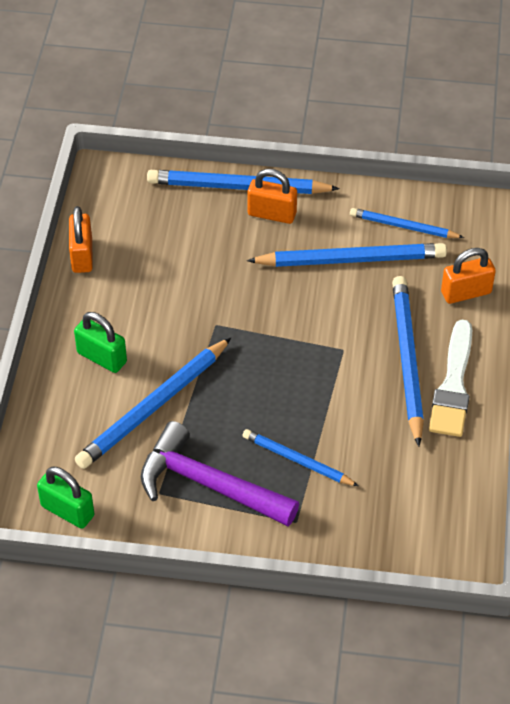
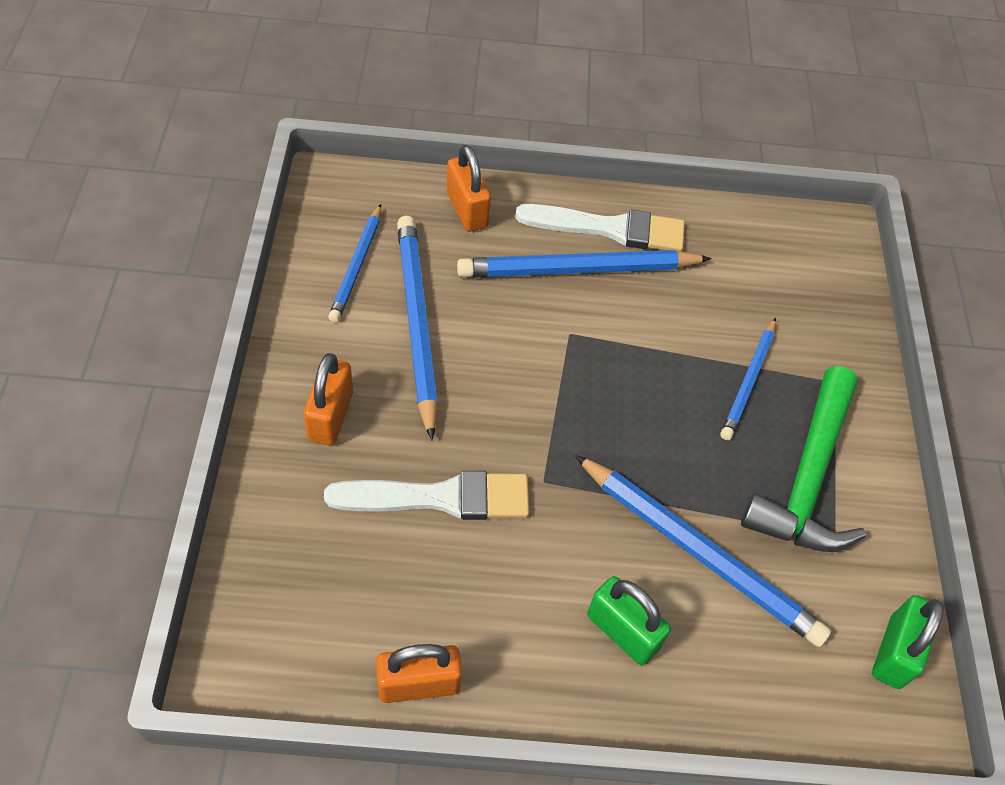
camera: 100 degrees left, 5 degrees up
green padlock [74,312,127,373] -> green padlock turned 75 degrees counterclockwise [587,576,671,665]
purple hammer [141,421,299,526] -> green hammer [741,366,866,552]
blue pencil [147,170,340,194] -> none
none -> white brush [324,471,529,520]

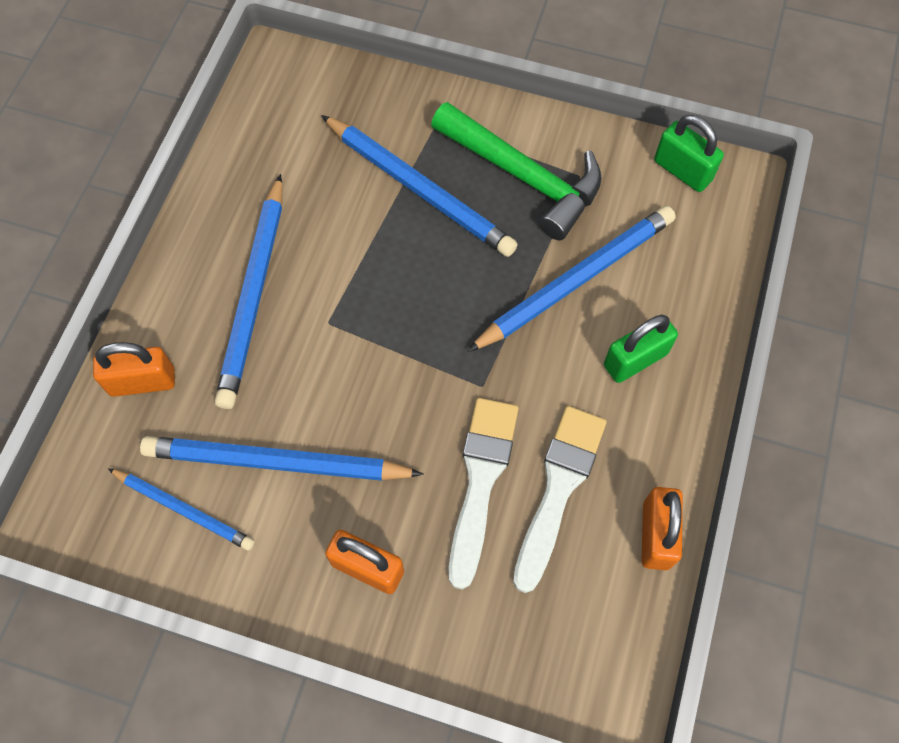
camera: 70 degrees left, 10 degrees up
white brush [515,204,685,252] -> white brush moved to [513,406,607,593]
blue pencil [721,318,776,440] -> blue pencil [321,115,518,257], size x1.68

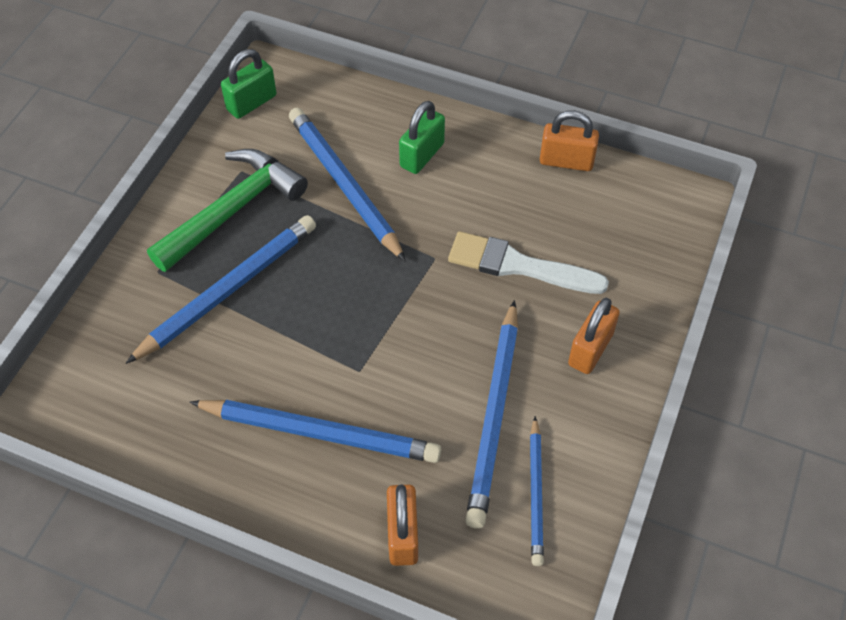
camera: 85 degrees left, 10 degrees down
blue pencil [108,468,255,550] -> blue pencil turned 150 degrees clockwise [530,416,544,566]
white brush [513,406,607,593] -> none
green padlock [604,315,678,383] -> green padlock turned 60 degrees clockwise [399,101,445,174]

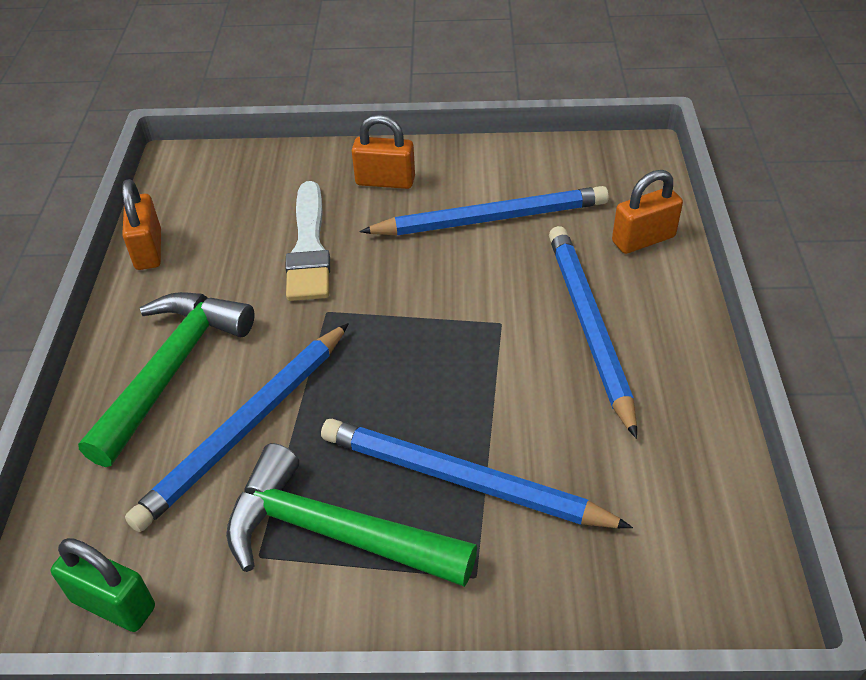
camera: 110 degrees left, 10 degrees down
green padlock [399,101,445,174] -> green hammer [78,292,254,467]
blue pencil [530,416,544,566] -> none

